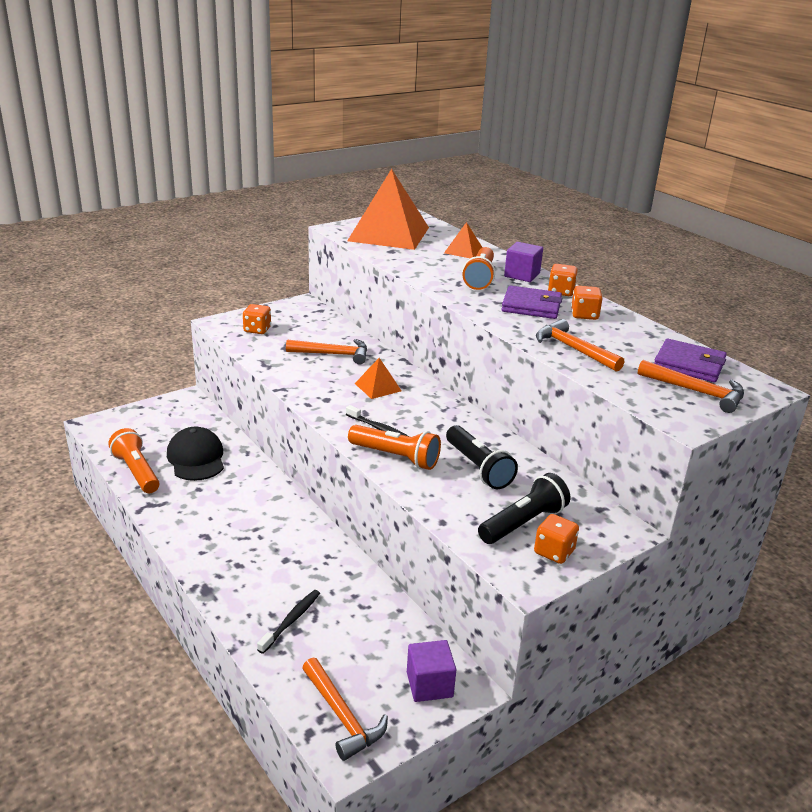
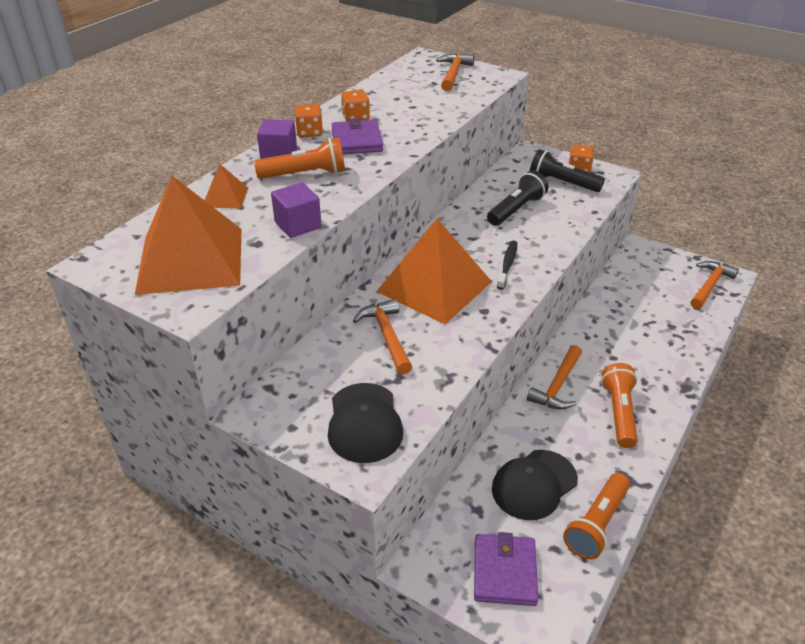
camera: 110 degrees left, 10 degrees up
orange dice [243,304,271,334] -> black cap [328,383,403,463]
black toothbrush [257,590,320,654] -> none
orange flashlight [348,425,441,470] -> orange flashlight moved to [601,363,638,448]
orange pyramid [355,358,402,399] -> orange pyramid [376,218,492,324], size x2.26
purple cube [407,640,456,702] -> purple cube moved to [271,182,322,238]
orange hammer [536,319,624,372] -> orange hammer moved to [527,345,582,410]
purple wallet [654,339,727,382] -> purple wallet moved to [474,532,538,606]

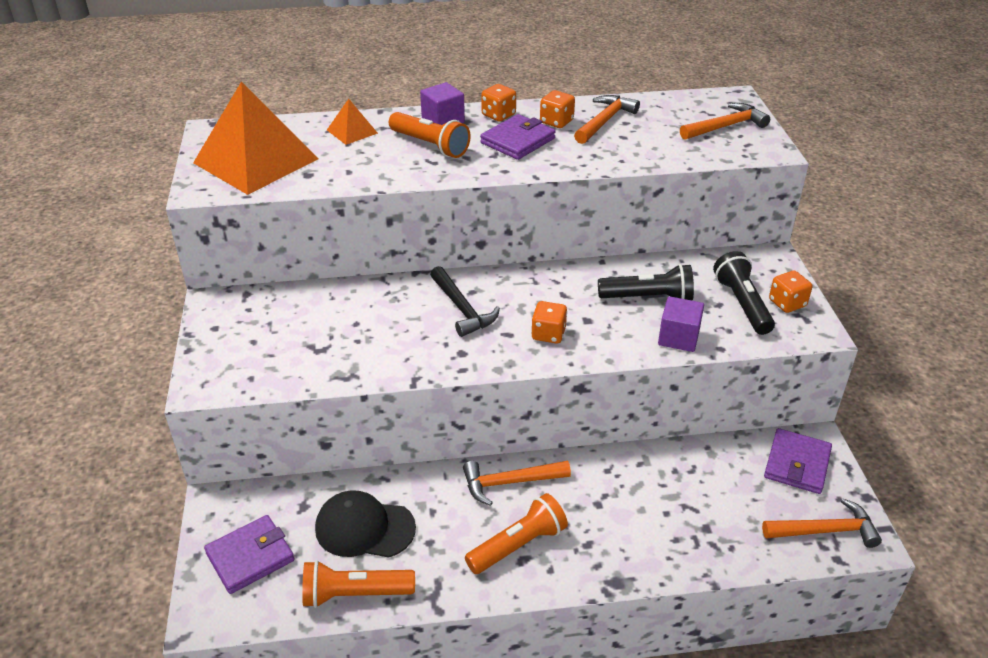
camera: 50 degrees right, 0 degrees up
purple cube [271,182,322,238] -> purple cube moved to [658,296,704,352]
black cap [328,383,403,463] -> none
orange hammer [353,299,412,375] -> orange hammer moved to [574,95,640,144]
orange pyramid [376,218,492,324] -> black hammer [430,266,500,337]
black toothbrush [497,241,517,290] -> orange dice [531,301,567,344]
none -> purple wallet [764,428,832,494]

